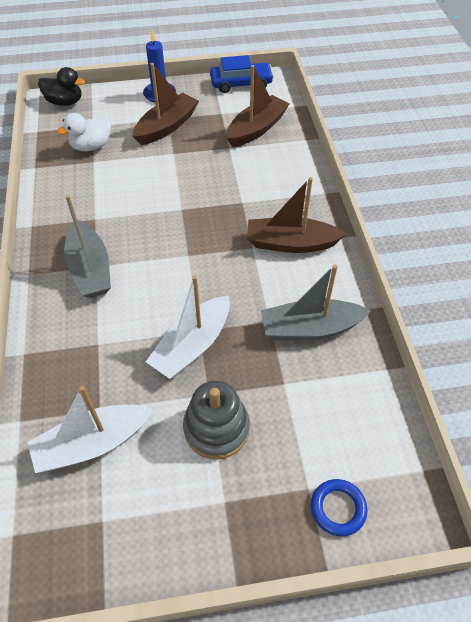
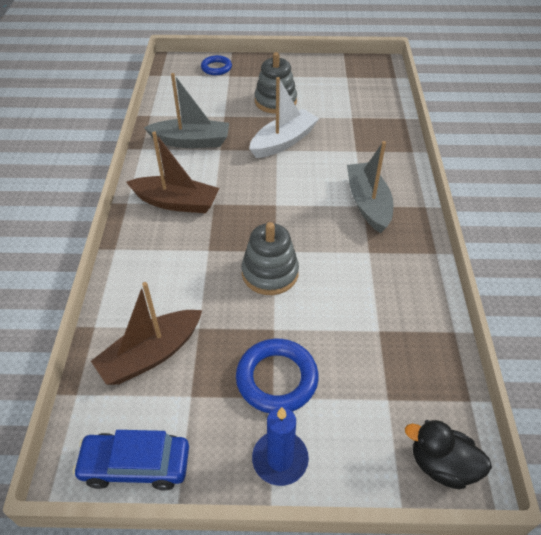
camera: 170 degrees left, 5 degrees down
white boat [27,386,153,473] -> none
white duck [57,113,111,151] -> none
brown boat [133,63,199,145] -> blue ring [236,339,319,413]
none -> grey stacking toy [241,222,299,295]

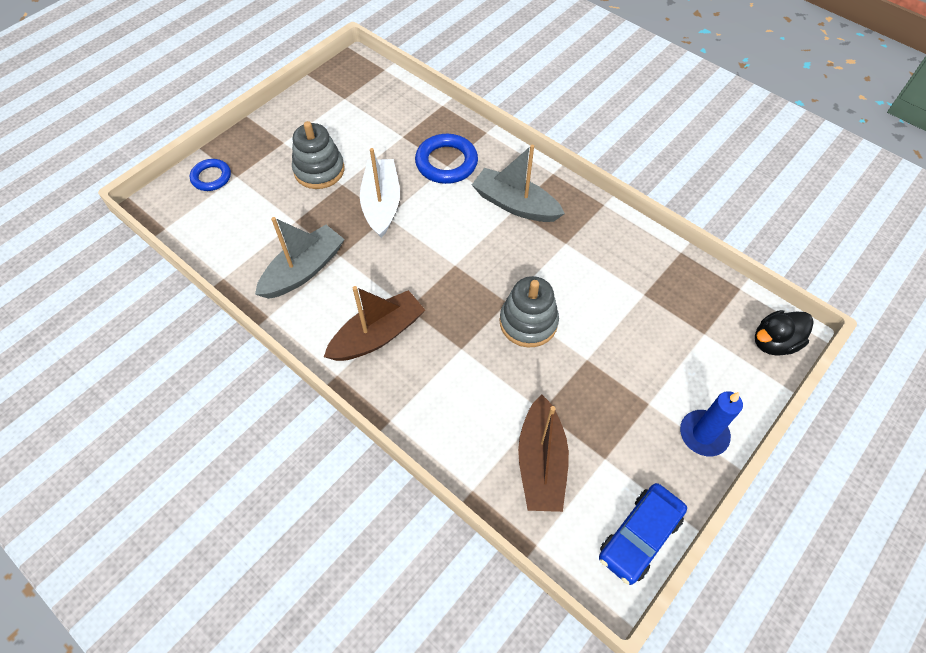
camera: 50 degrees left, 10 degrees up
blue ring [236,339,319,413] -> blue ring moved to [415,134,478,184]

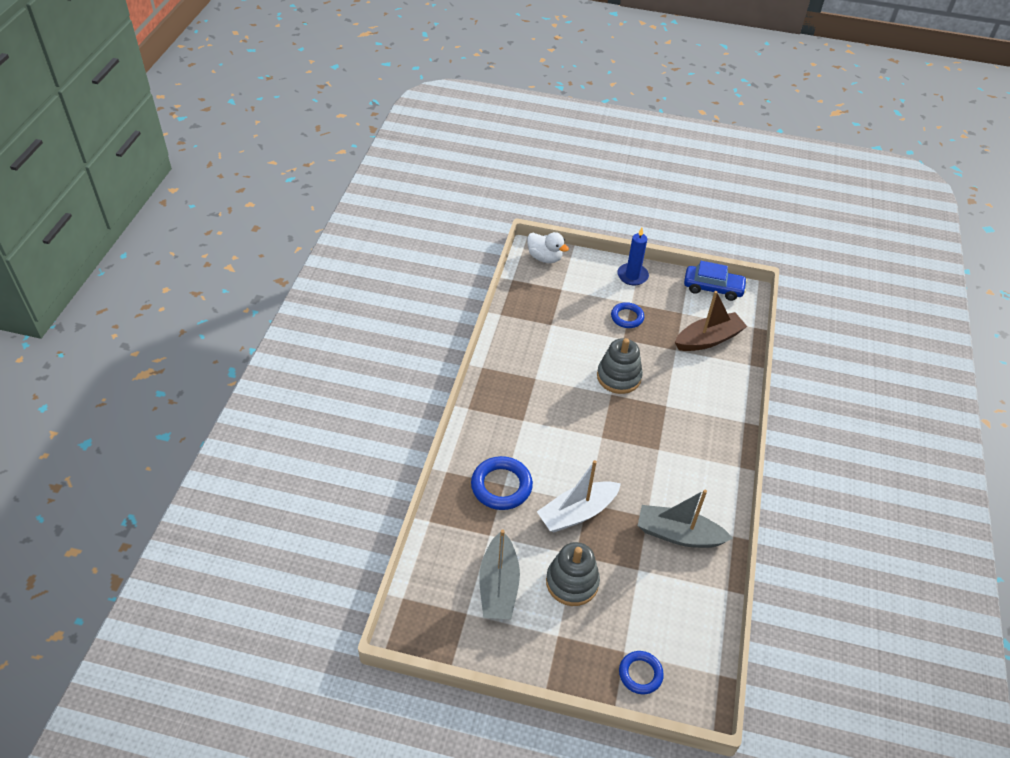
camera: 120 degrees left, 10 degrees down
brown boat [324,286,425,361] -> none
grey boat [472,145,565,222] -> grey boat moved to [479,529,520,619]
black duck [755,310,814,356] -> white duck [527,232,569,263]
none -> blue ring [611,302,644,328]

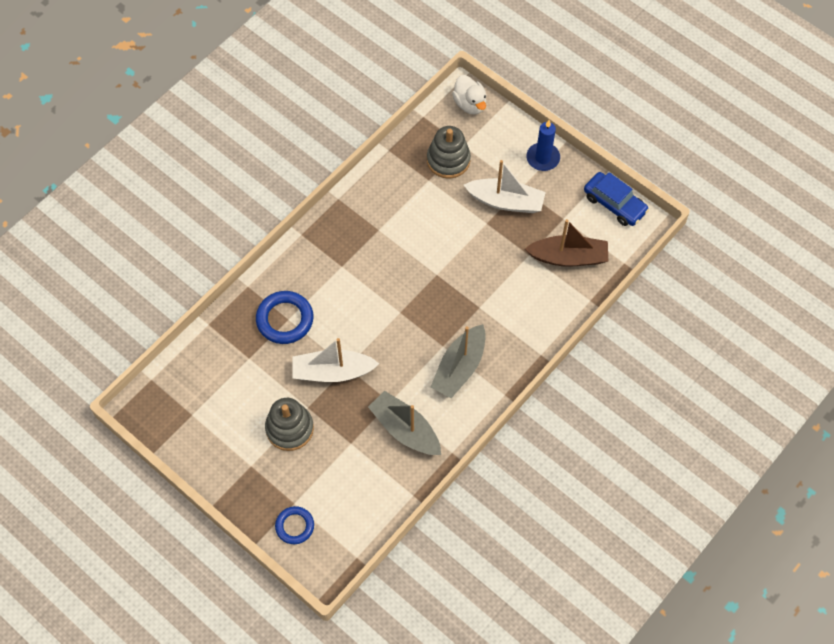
camera: 30 degrees right, 15 degrees up
grey boat [479,529,520,619] -> grey boat moved to [431,324,486,398]
grey stacking toy [597,338,643,394] -> grey stacking toy moved to [427,126,471,179]
blue ring [611,302,644,328] -> white boat [464,160,546,213]

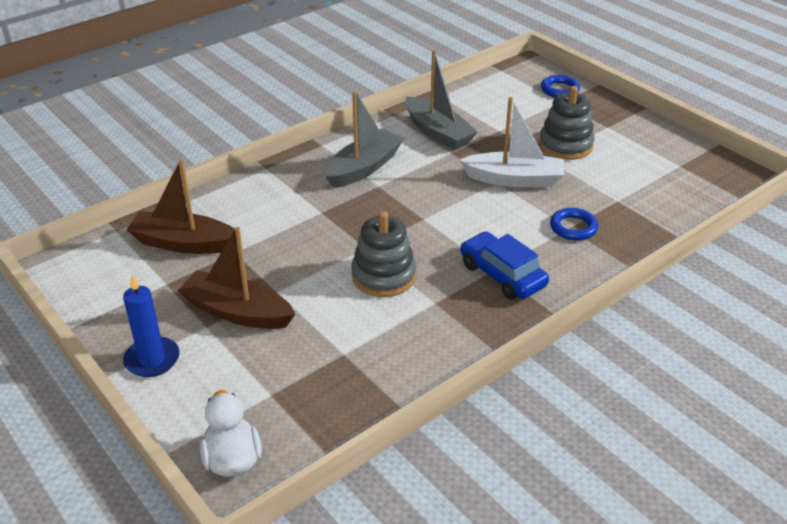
camera: 170 degrees left, 25 degrees down
blue ring [256,291,313,344] -> blue ring [550,208,598,241], size x0.63
grey stacking toy [427,126,471,179] -> grey stacking toy moved to [351,211,416,297]
white boat [464,160,546,213] -> brown boat [177,227,295,329]
blue car [584,172,649,226] -> blue car moved to [461,232,549,300]

